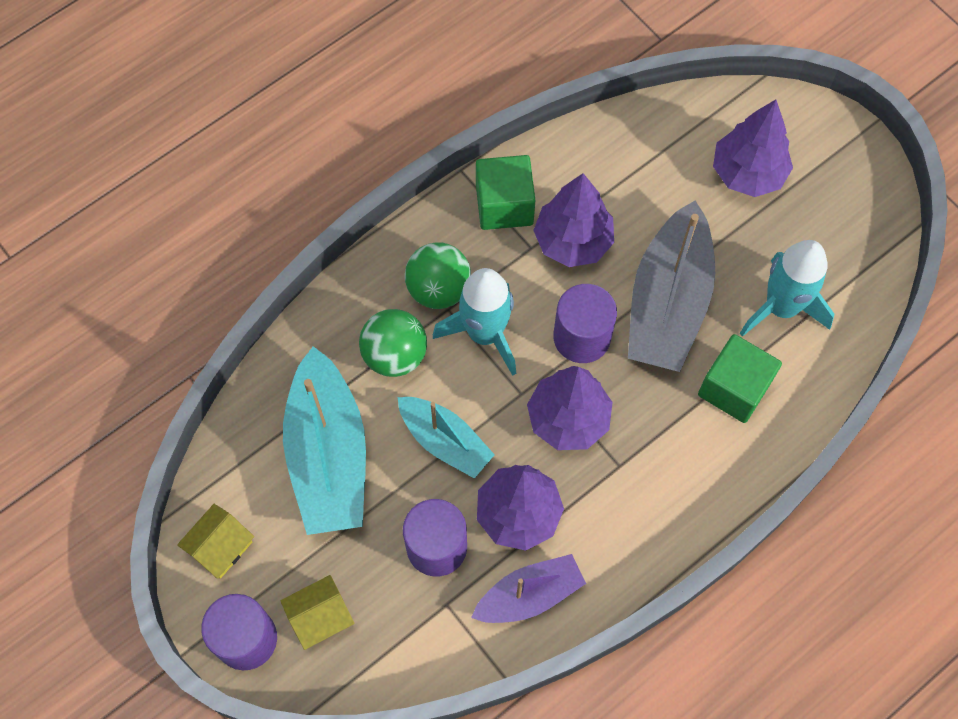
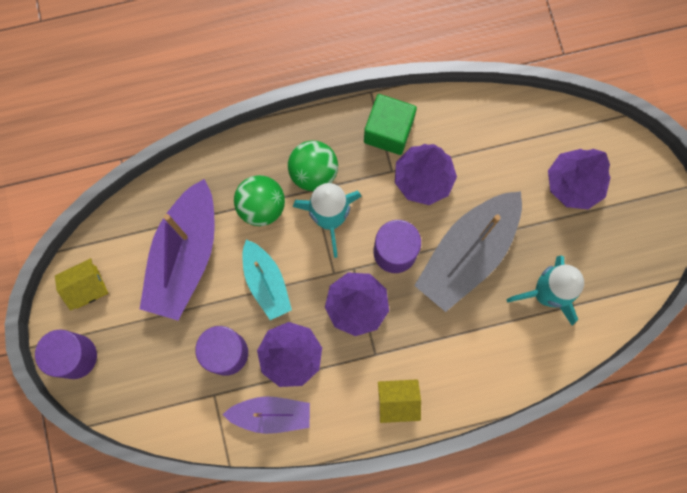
camera: 25 degrees right, 10 degrees up
yellow house [281,575,355,650] -> yellow house moved to [378,379,421,423]
turquoise boat [283,346,366,535] -> purple boat [140,179,215,321]
green cube [698,334,782,423] -> none

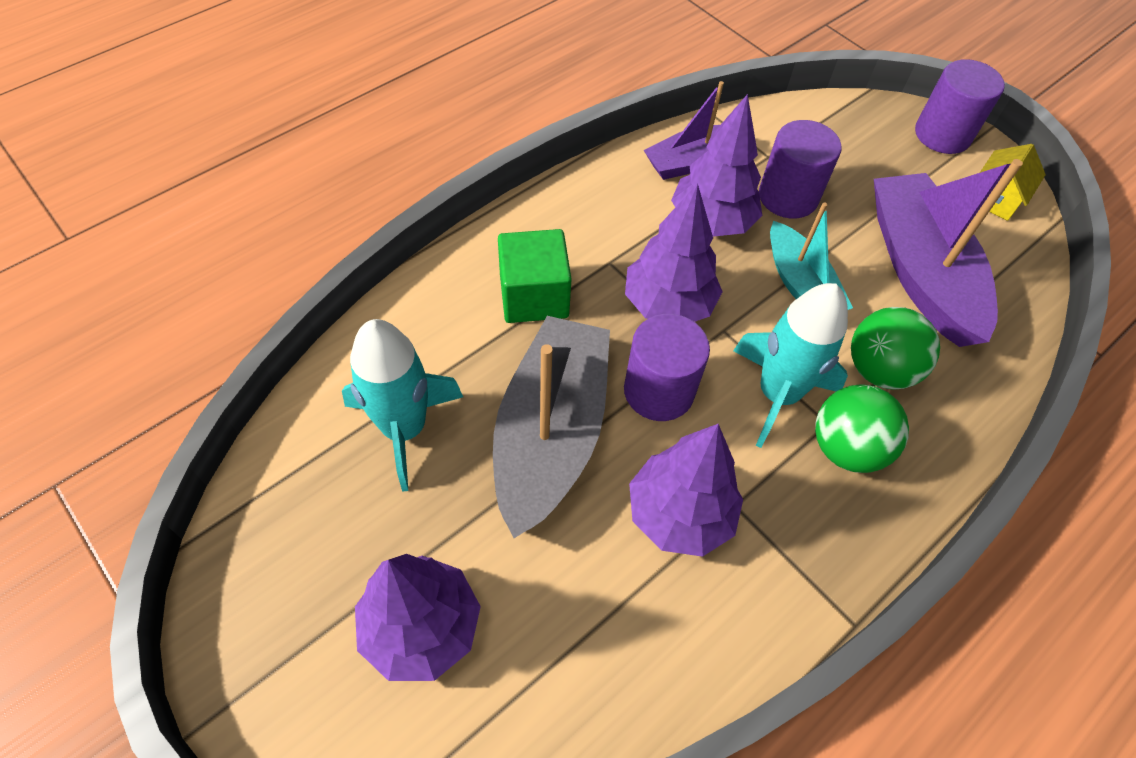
camera: 150 degrees right, 20 degrees down
turquoise boat [242,240,292,320] -> turquoise boat turned 150 degrees counterclockwise [770,202,853,310]
green cube [364,94,417,155] -> green cube moved to [498,229,572,323]
yellow house [378,379,421,423] -> none

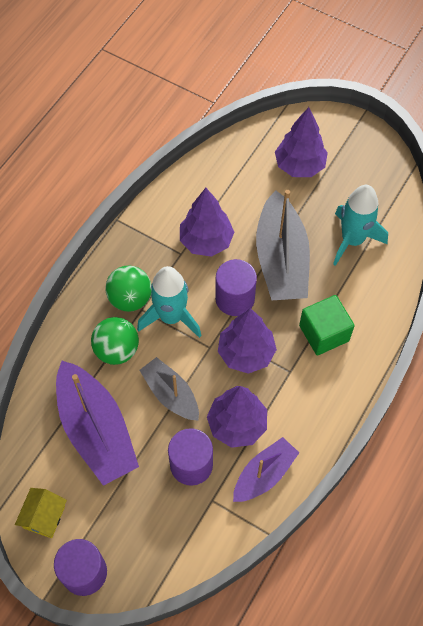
camera: 165 degrees right, 5 degrees up
turquoise boat [770,202,853,310] -> grey boat [139,357,199,421]

